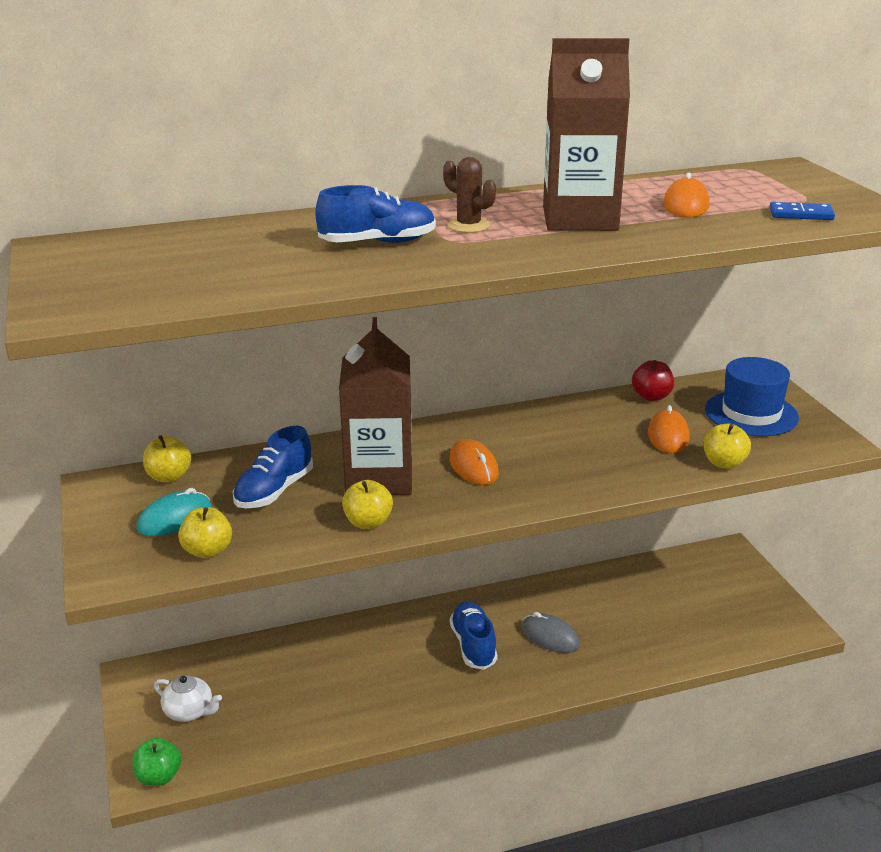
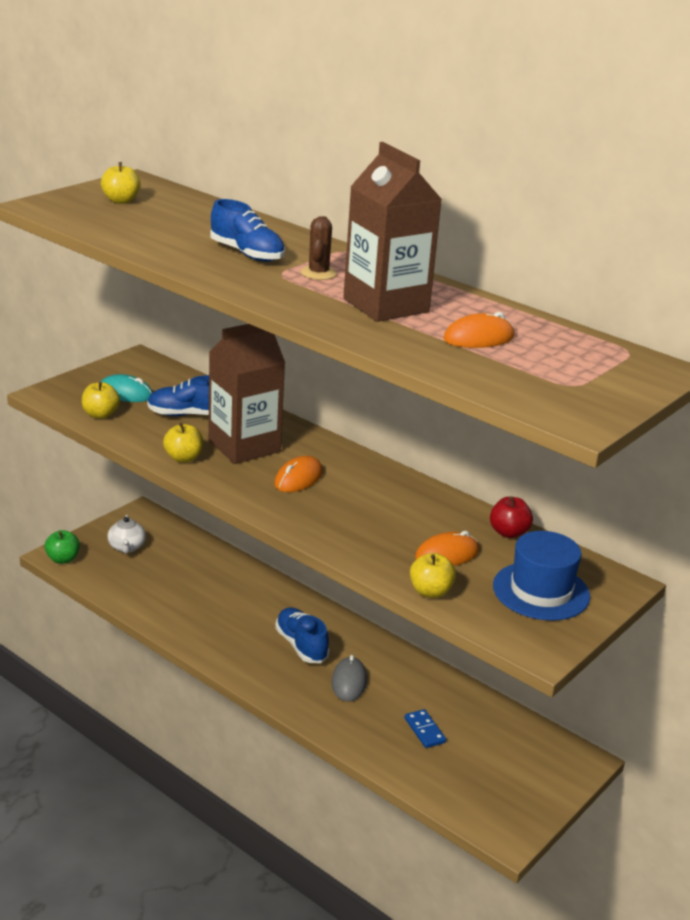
camera: 55 degrees right, 0 degrees up
yellow apple [143,435,191,482] -> yellow apple moved to [101,162,141,204]
blue shoe [450,601,497,670] -> blue shoe turned 75 degrees counterclockwise [275,607,329,663]
blue domino [770,202,835,220] -> blue domino moved to [405,709,446,748]

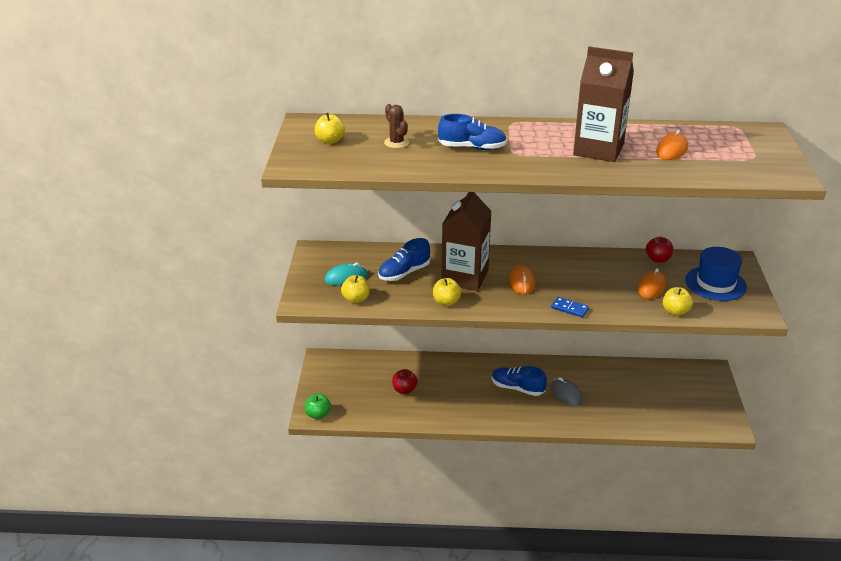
camera: 35 degrees left, 5 degrees up
white teapot [107,515,146,553] -> none
brown cactus [301,216,337,280] -> brown cactus moved to [384,104,409,148]
blue domino [405,709,446,748] -> blue domino moved to [551,297,589,318]
none -> red apple [392,369,418,394]

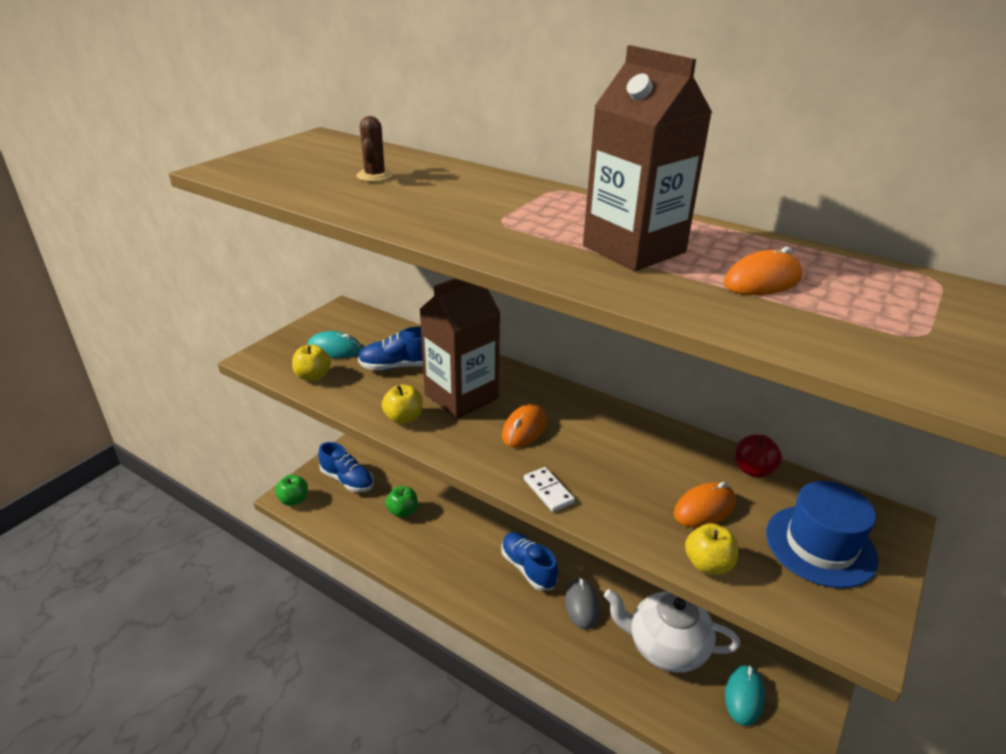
camera: 30 degrees right, 0 degrees up
yellow apple [315,113,345,144] -> none
red apple [392,369,418,394] -> green apple [385,486,418,518]
blue shoe [438,114,507,150] -> blue shoe moved to [318,442,374,492]
blue domino [551,297,589,318] -> white domino [524,467,575,512]
none -> white teapot [604,589,740,672]
none -> turquoise mouse [725,665,765,726]

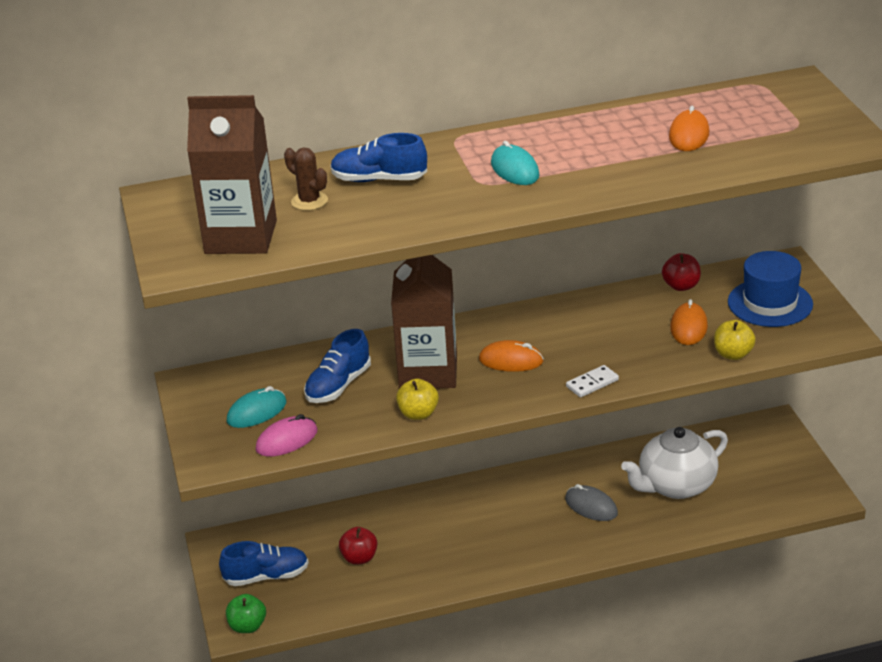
camera: 45 degrees left, 0 degrees up
yellow apple [292,344,331,381] -> pink mouse [255,414,318,457]
green apple [385,486,418,518] -> red apple [339,527,378,565]
blue shoe [501,532,558,591] -> blue shoe moved to [330,133,427,182]
orange mouse [502,404,547,448] -> orange mouse turned 60 degrees counterclockwise [479,340,544,372]
white domino [524,467,575,512] -> white domino turned 45 degrees counterclockwise [566,365,619,398]
brown carton [583,45,712,271] -> brown carton moved to [187,95,277,254]
turquoise mouse [725,665,765,726] -> turquoise mouse moved to [491,141,539,185]

